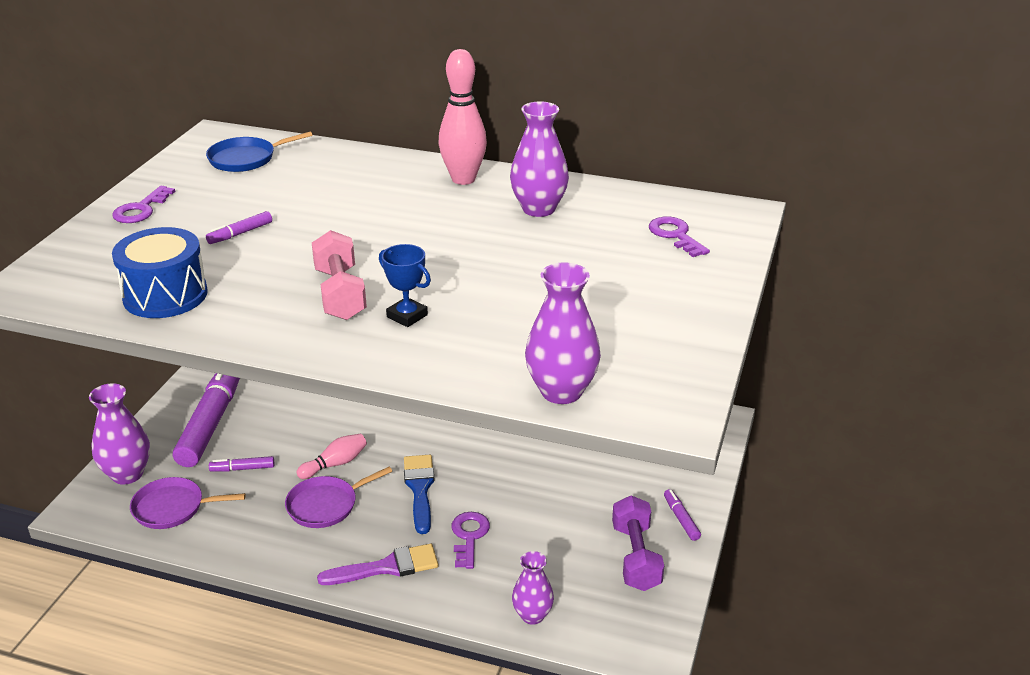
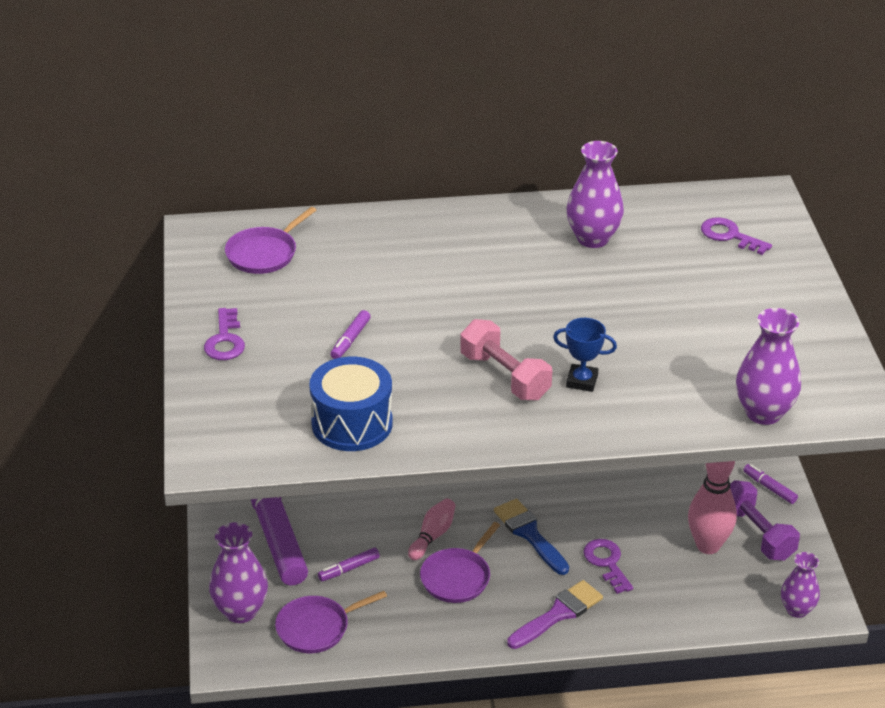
camera: 25 degrees left, 5 degrees up
blue pan [206,131,312,172] -> purple pan [225,207,316,274]
pink bowling pin [439,49,487,185] -> pink bowling pin moved to [688,461,737,554]
purple vase [512,551,554,625] -> purple vase moved to [781,552,820,618]

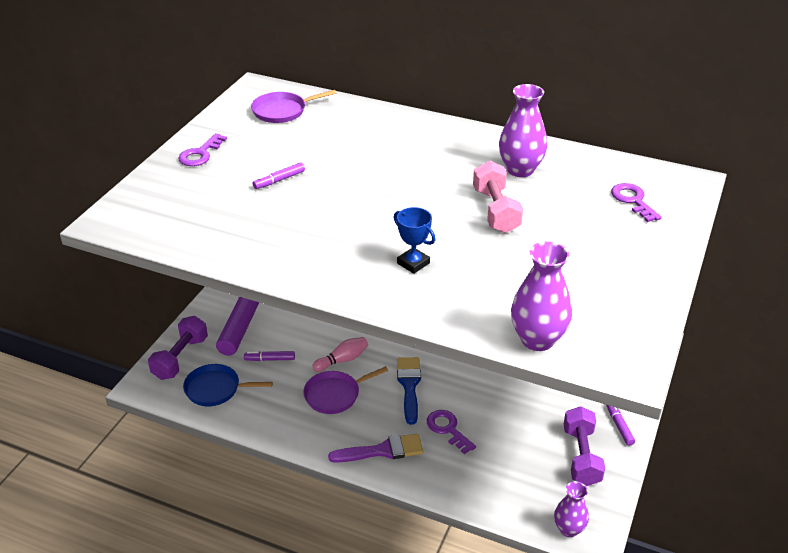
camera: 30 degrees right, 0 degrees up
purple vase [209,522,268,623] -> purple dumbbell [148,316,208,380]
purple pan [275,591,387,653] -> blue pan [183,364,273,406]
blue drum [309,357,393,451] -> none
pink dumbbell [460,319,552,400] -> pink dumbbell moved to [473,160,523,233]
purple key [583,539,633,594] -> purple key turned 45 degrees counterclockwise [427,410,476,454]
pink bowling pin [688,461,737,554] -> none

